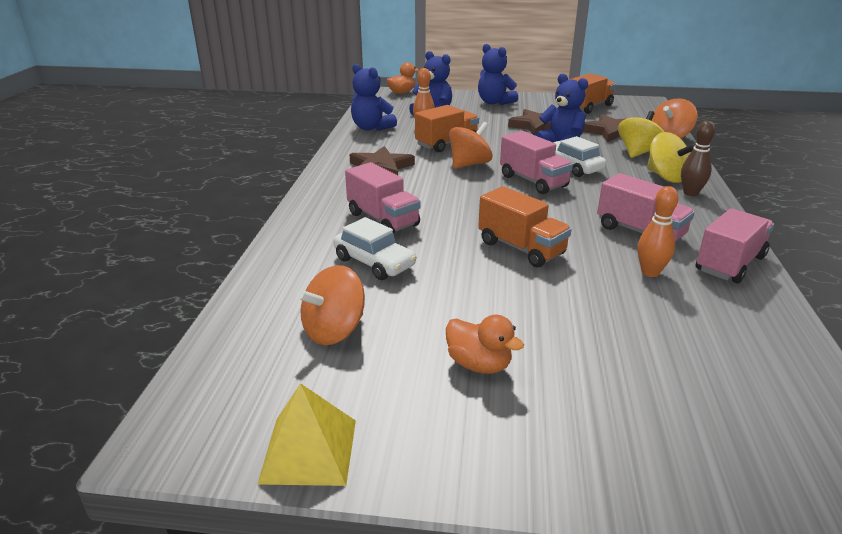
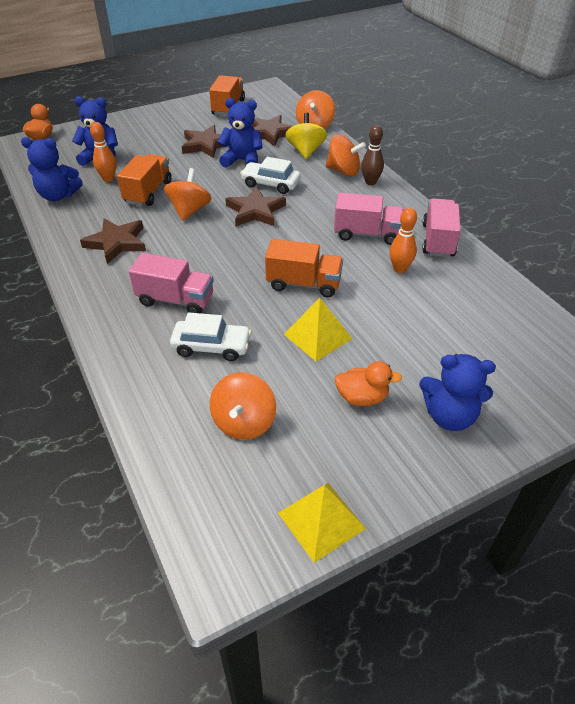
camera: 35 degrees left, 15 degrees up
blue teddy bear [478,44,518,105] -> blue teddy bear moved to [419,354,496,431]
pink truck [500,131,573,194] -> brown star [225,187,286,226]
yellow spinning top [647,132,696,183] -> orange spinning top [325,134,366,176]
none -> yellow pyramid [284,298,352,361]

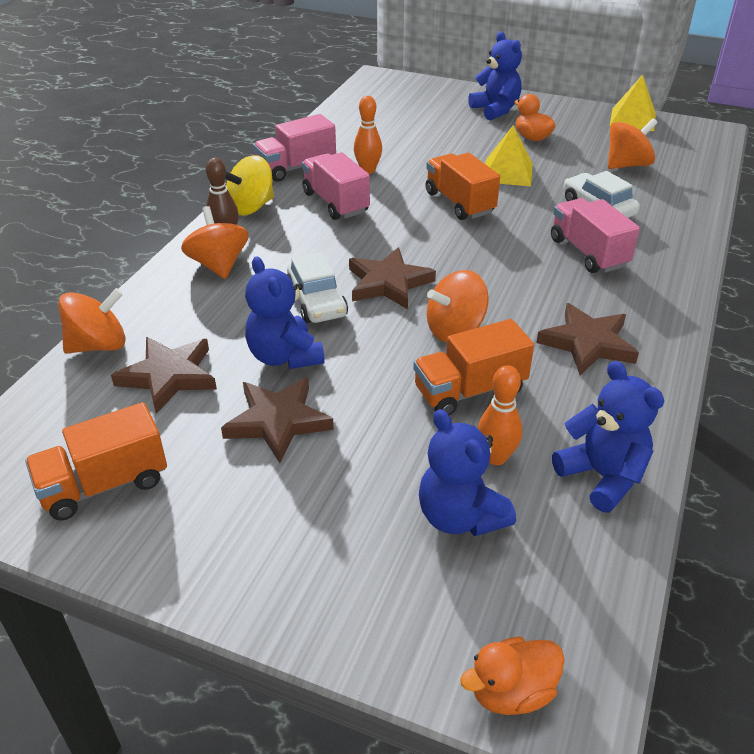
camera: 130 degrees left, 5 degrees down
yellow spinning top [285,112,327,159] -> yellow spinning top moved to [225,155,274,216]

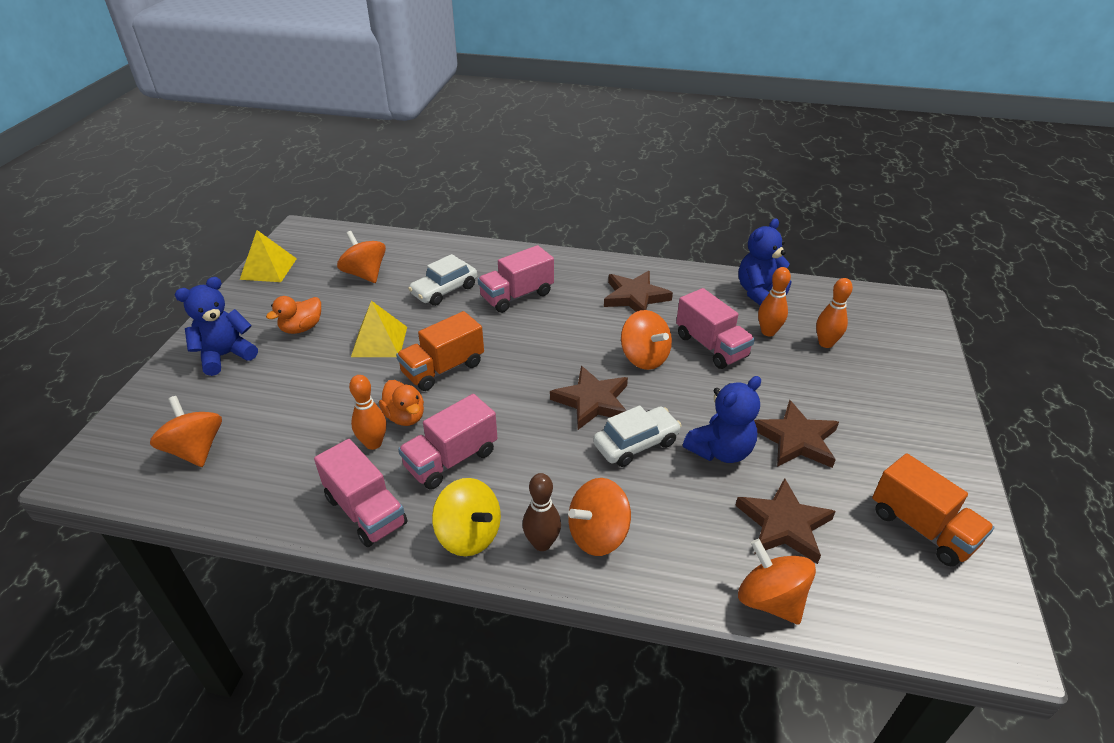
camera: 100 degrees left, 0 degrees up
orange truck [413,319,534,415] -> pink truck [676,288,755,369]
blue teddy bear [419,409,516,536] -> orange bowling pin [816,278,853,348]
orange duck [460,637,565,715] -> orange duck moved to [379,380,424,426]
none -> orange spinning top [150,396,222,467]

